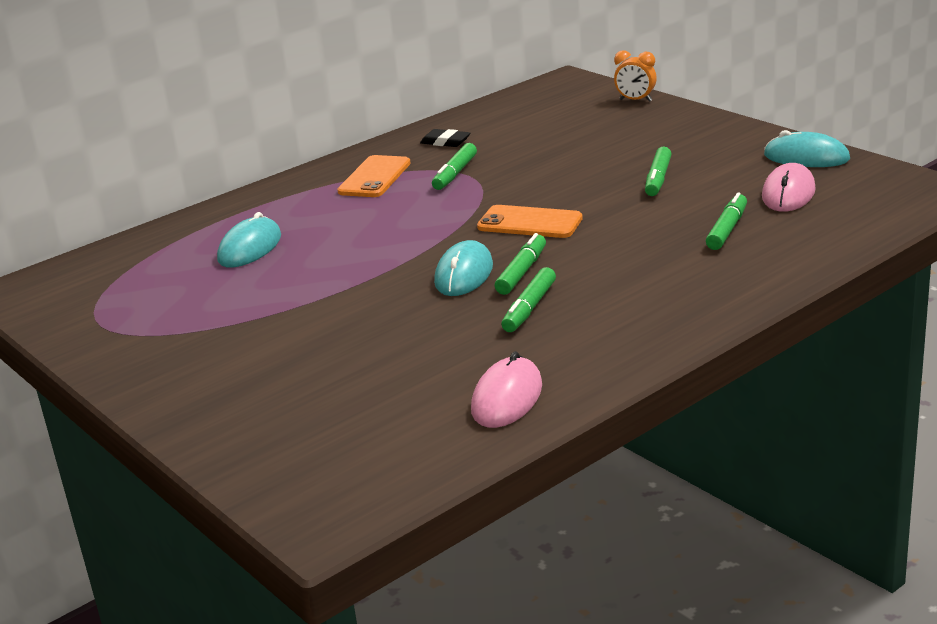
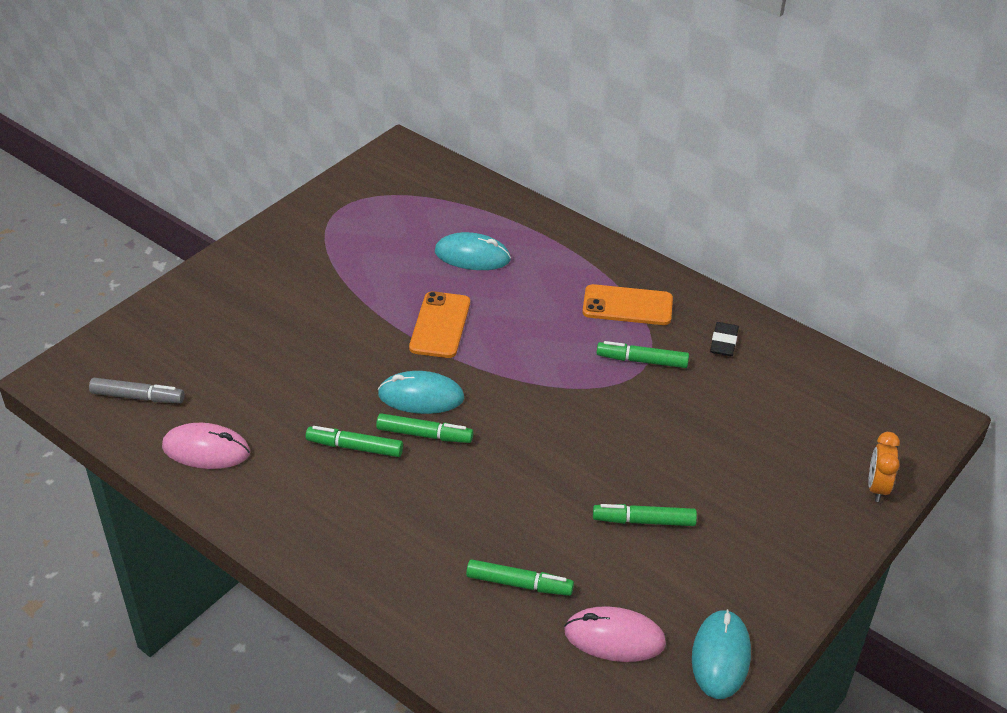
camera: 75 degrees right, 15 degrees up
orange phone [477,205,583,238] -> orange phone moved to [409,291,470,358]
none -> grey marker [89,378,185,403]

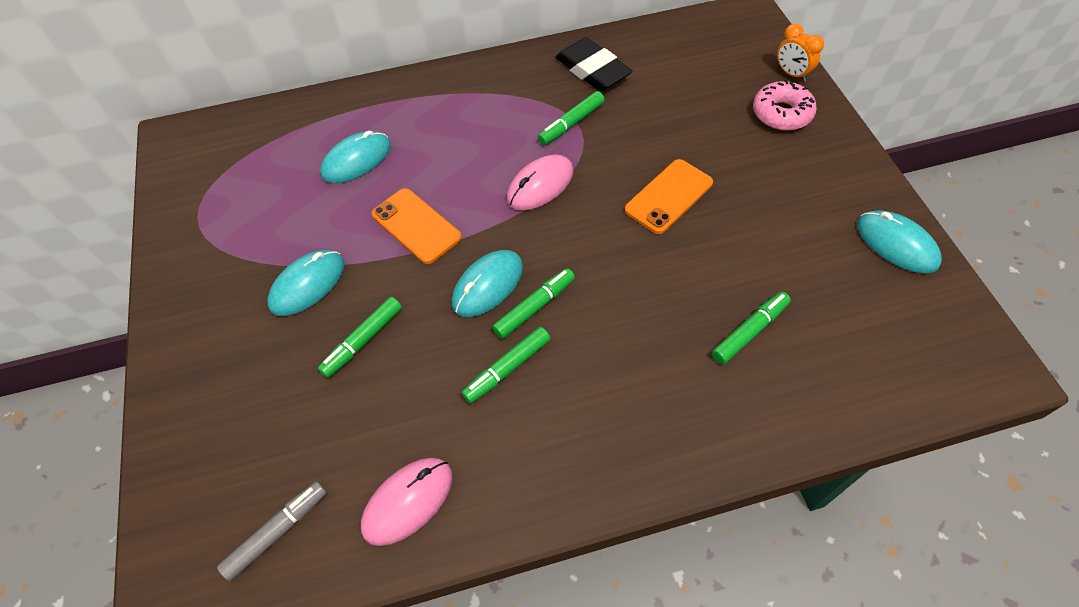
camera: 50 degrees left, 15 degrees up
pink mouse [564,606,666,662] -> pink mouse moved to [507,155,574,210]
orange phone [583,284,673,325] -> orange phone moved to [625,159,713,234]
green marker [593,504,697,526] -> green marker moved to [318,297,402,378]
black eraser [710,322,739,356] -> black eraser [555,37,633,92], size x1.77
none -> turquoise mouse [268,250,344,316]
none -> pink donut [753,80,817,131]

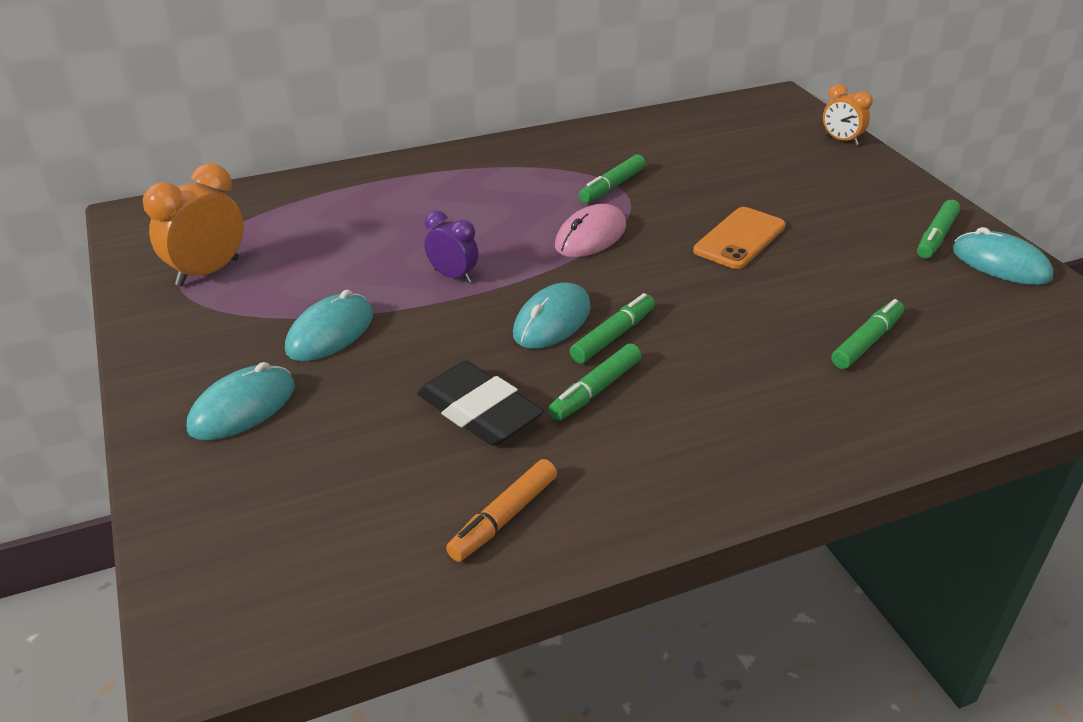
camera: 10 degrees left, 20 degrees down
grey marker [217,481,327,581] -> none
green marker [318,297,402,378] -> green marker moved to [917,200,960,259]
turquoise mouse [320,131,391,183] -> turquoise mouse moved to [187,362,295,440]
pink mouse [361,458,452,546] -> orange marker [446,459,557,562]
orange phone [372,188,462,264] -> purple clock [424,211,478,283]
black eraser [555,37,633,92] -> black eraser moved to [417,361,544,446]
pink donut [753,80,817,131] -> none
none -> orange clock [143,163,244,286]

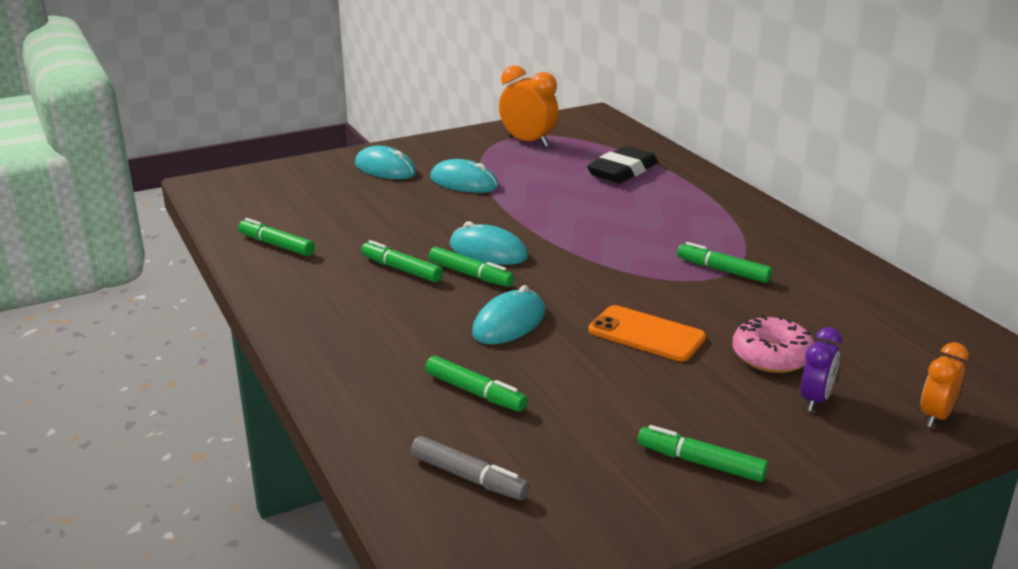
camera: 85 degrees right, 10 degrees down
black eraser [417,361,544,446] -> black eraser moved to [587,146,658,183]
purple clock [424,211,478,283] -> purple clock moved to [801,327,842,411]
orange marker [446,459,557,562] -> green marker [238,218,315,256]
pink mouse [555,204,626,257] -> none
turquoise mouse [952,227,1053,285] -> turquoise mouse moved to [472,285,545,344]
none -> grey marker [411,436,529,500]
none -> pink donut [732,315,814,373]

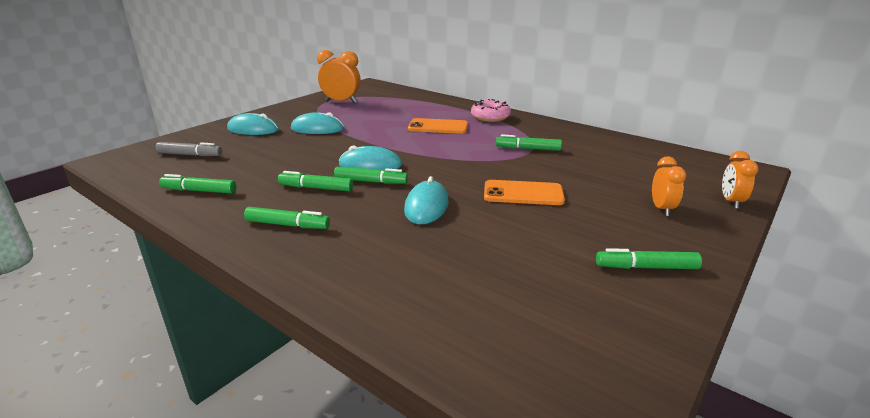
camera: 25 degrees left, 0 degrees up
grey marker [411,436,529,500] -> grey marker moved to [155,142,222,156]
green marker [425,356,528,412] -> green marker moved to [244,207,330,229]
black eraser [587,146,658,183] -> none
pink donut [732,315,814,373] -> pink donut moved to [471,99,511,122]
purple clock [801,327,842,411] -> orange clock [652,156,686,216]
none -> orange phone [408,118,468,134]

